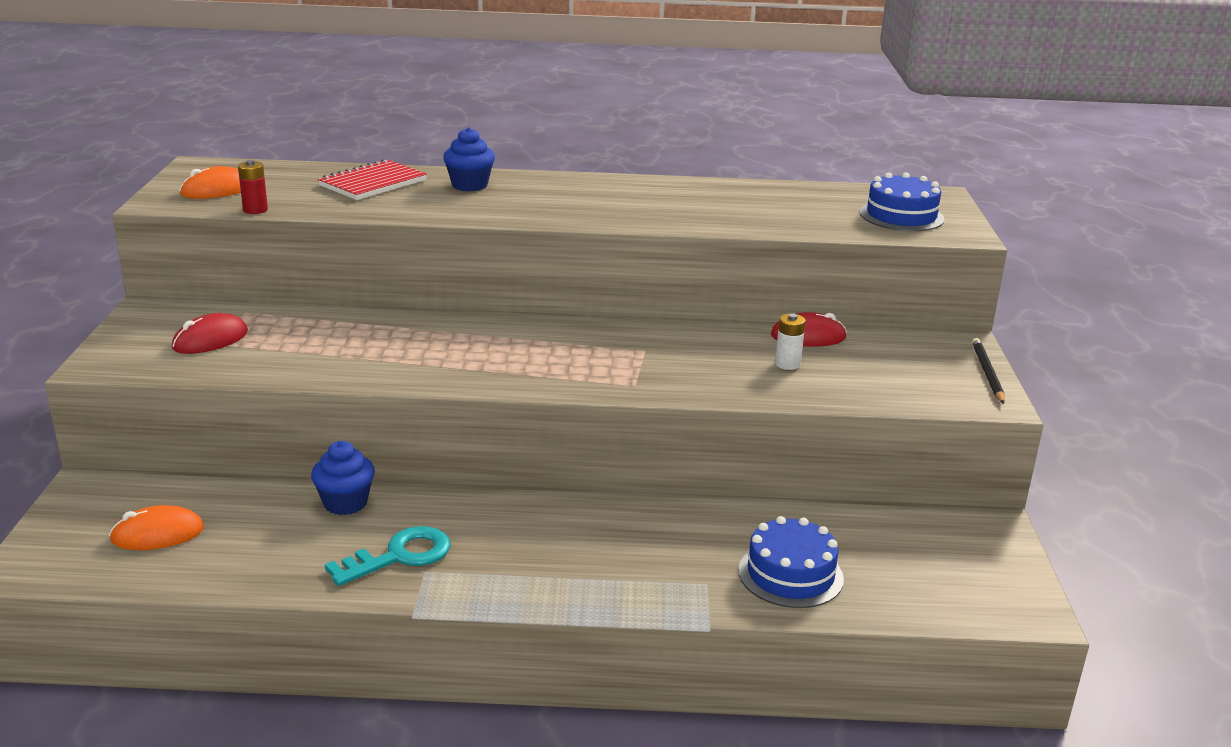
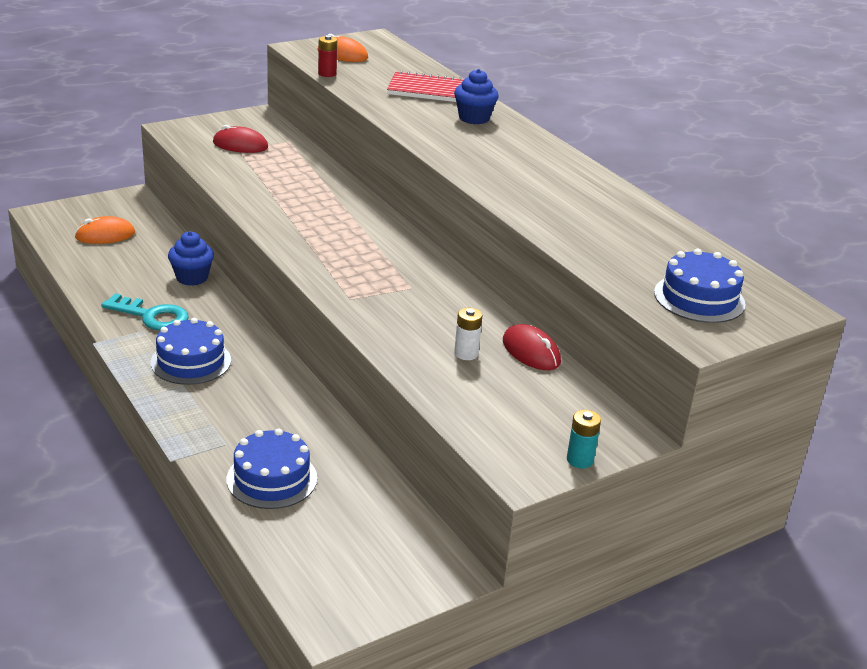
camera: 55 degrees right, 5 degrees up
orange mouse [109,505,204,550] -> orange mouse turned 60 degrees counterclockwise [74,216,135,244]
black pencil [972,338,1005,404] -> turquoise battery [567,410,601,469]
none -> blue cake [151,318,231,385]

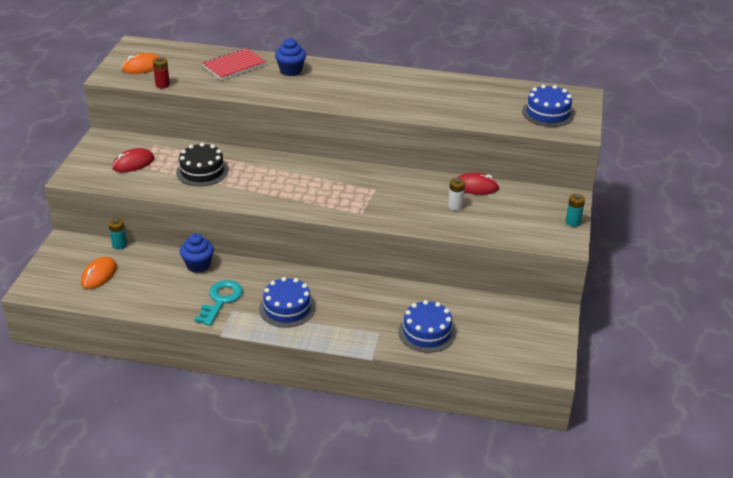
camera: 45 degrees left, 5 degrees up
turquoise key [101,293,189,331] -> turquoise key turned 45 degrees counterclockwise [194,280,243,326]
none -> turquoise battery [109,218,127,250]
none -> black cake [176,143,228,186]

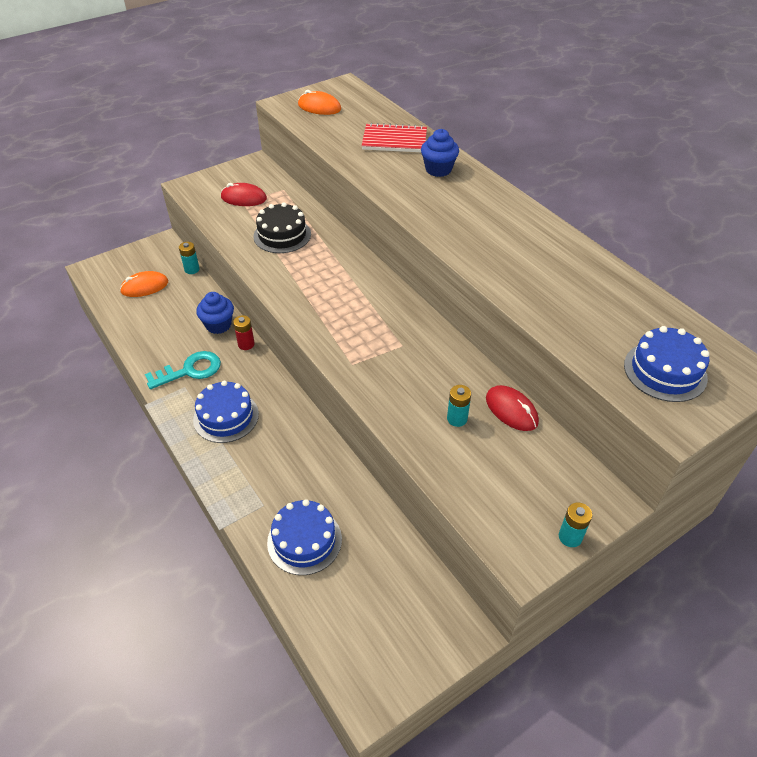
camera: 45 degrees right, 10 degrees up
red battery [153,57,170,89] -> red battery moved to [233,315,255,350]
white battery [448,178,465,211] -> turquoise battery [447,385,471,427]

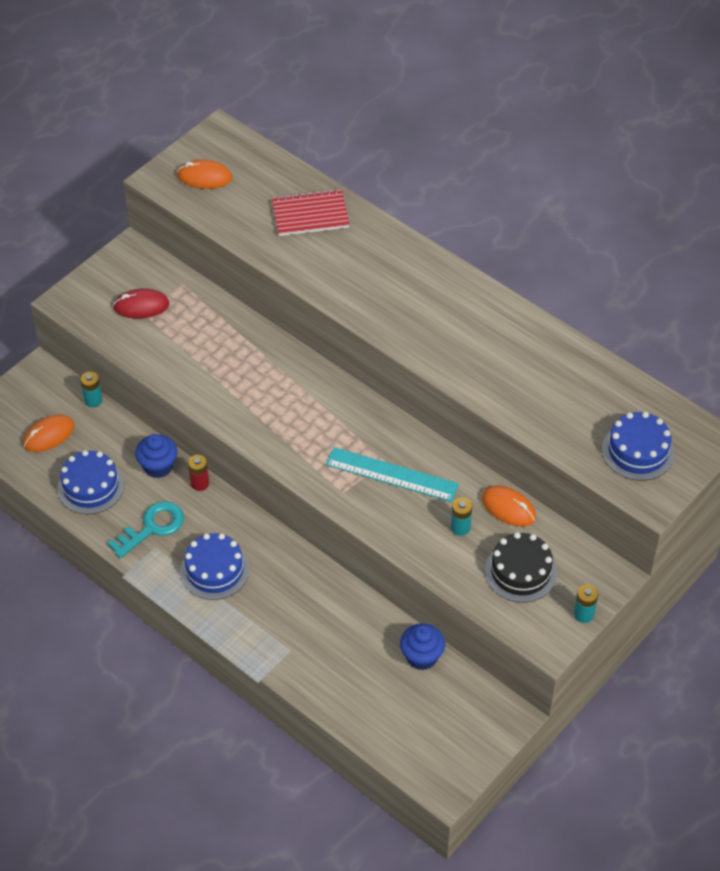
camera: 15 degrees left, 5 degrees up
black cake [253,202,311,253] -> black cake moved to [485,532,557,603]
blue cake [267,499,342,575] -> blue cake moved to [57,450,124,514]
blue cupcake [421,129,459,177] -> blue cupcake moved to [400,623,445,670]
red mouse [486,385,539,431] -> orange mouse [482,486,536,526]
none -> turquoise ruler [326,447,459,502]

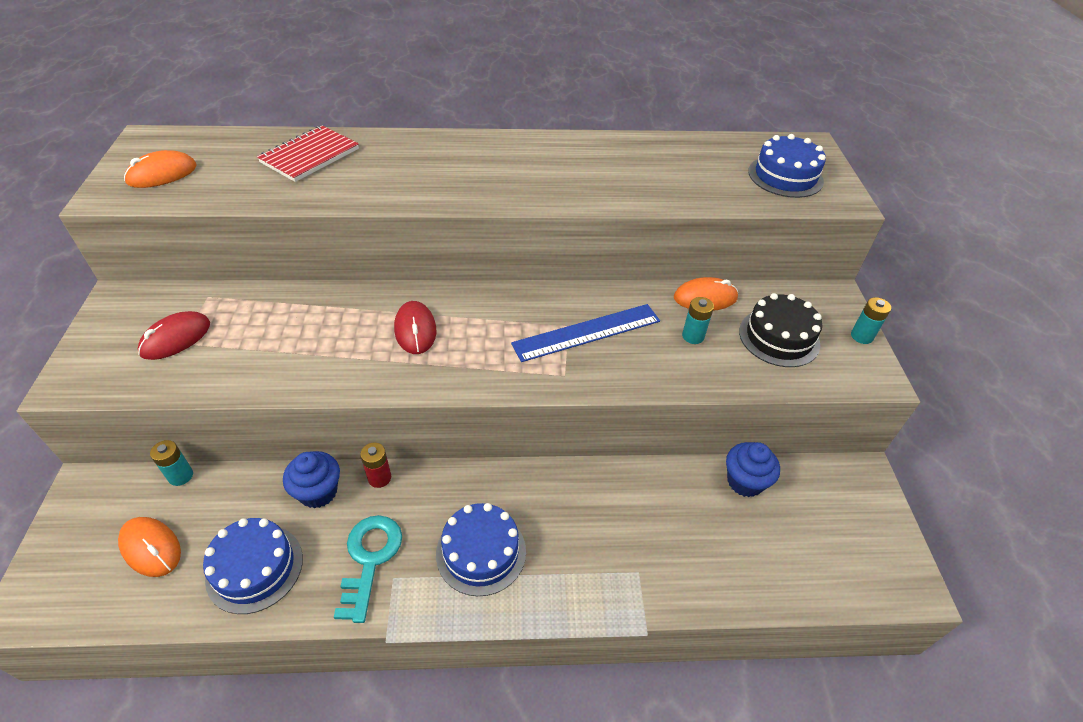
camera: 45 degrees left, 5 degrees down
orange mouse [23,415,74,452] -> orange mouse turned 60 degrees counterclockwise [118,517,181,577]
turquoise ruler [326,447,459,502] -> blue ruler [511,304,660,362]
none -> red mouse [394,301,437,354]

